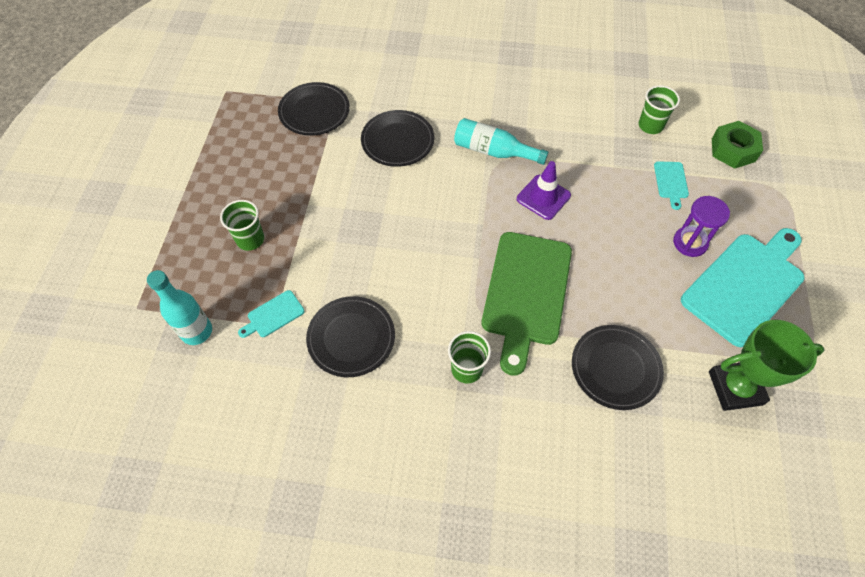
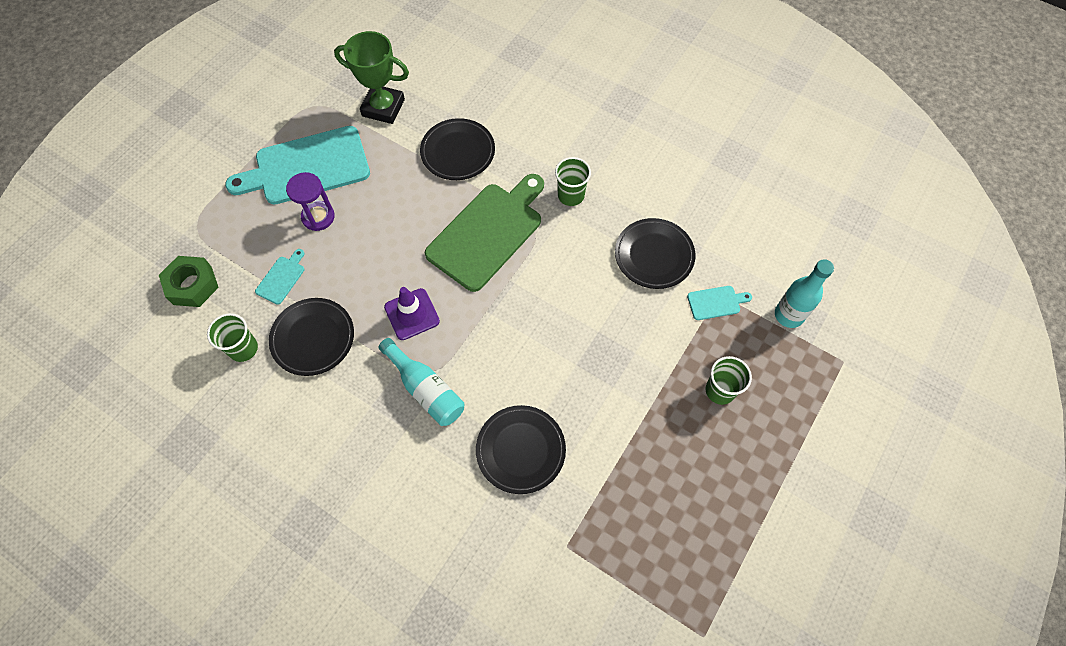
camera: 155 degrees left, 5 degrees up
black plate [278,82,350,136] -> black plate moved to [269,298,354,376]

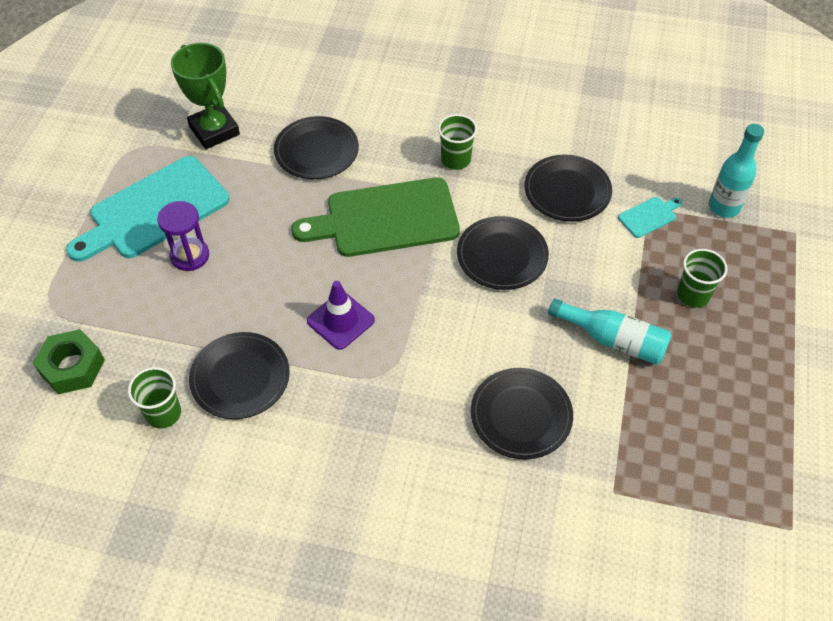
camera: 20 degrees left, 10 degrees down
turquoise cutting board [255,249,304,305] -> none
green trophy [334,31,409,124] -> green trophy turned 60 degrees clockwise [171,43,240,149]
turquoise bottle [378,338,464,426] -> turquoise bottle moved to [548,298,672,365]
green cutting board [425,174,544,292] -> green cutting board turned 120 degrees counterclockwise [292,178,460,257]
none -> black plate [457,216,549,290]

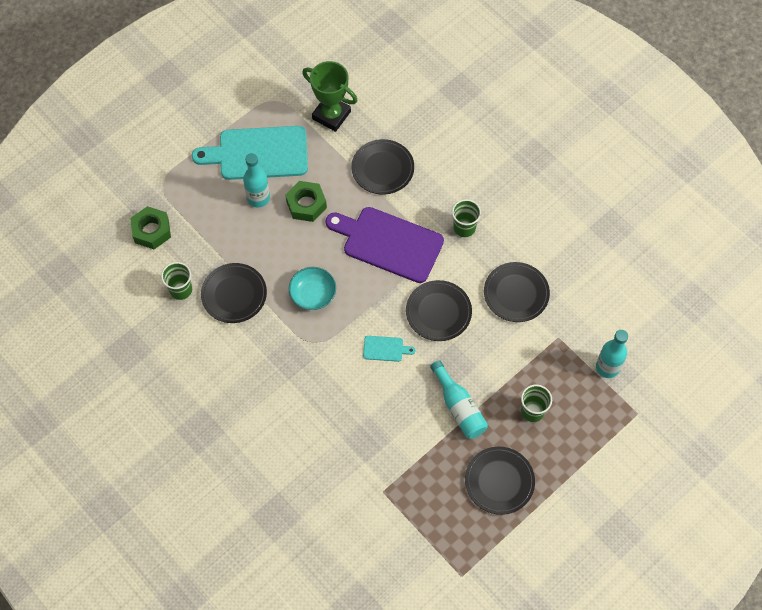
camera: 35 degrees right, 10 degrees up
purple hourglass [157,201,209,271] -> turquoise bottle [243,153,270,208]
green trophy [171,43,240,149] -> green trophy turned 60 degrees counterclockwise [302,61,357,132]
green cutting board [292,178,460,257] -> purple cutting board [325,207,444,283]
purple traffic cone [307,281,375,350] -> turquoise bowl [289,267,336,310]
black plate [471,368,573,459] -> black plate moved to [465,446,535,515]
turquoise cutting board [618,197,682,238] -> turquoise cutting board moved to [363,336,415,362]
none -> green nut [285,181,327,222]

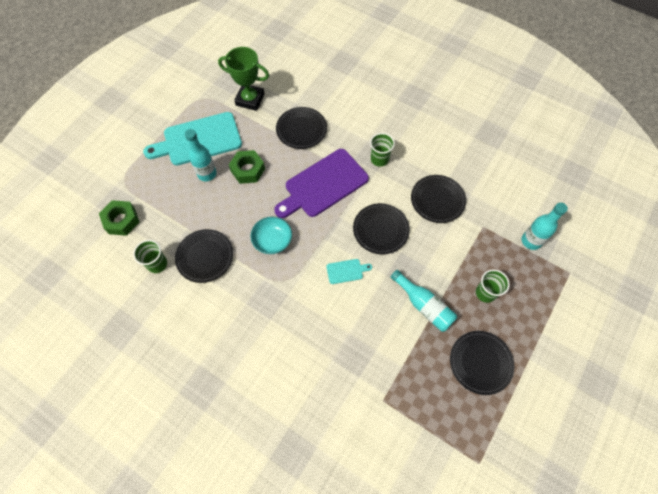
camera: 15 degrees left, 0 degrees up
purple cutting board [325,207,444,283] -> purple cutting board turned 45 degrees counterclockwise [274,149,369,218]

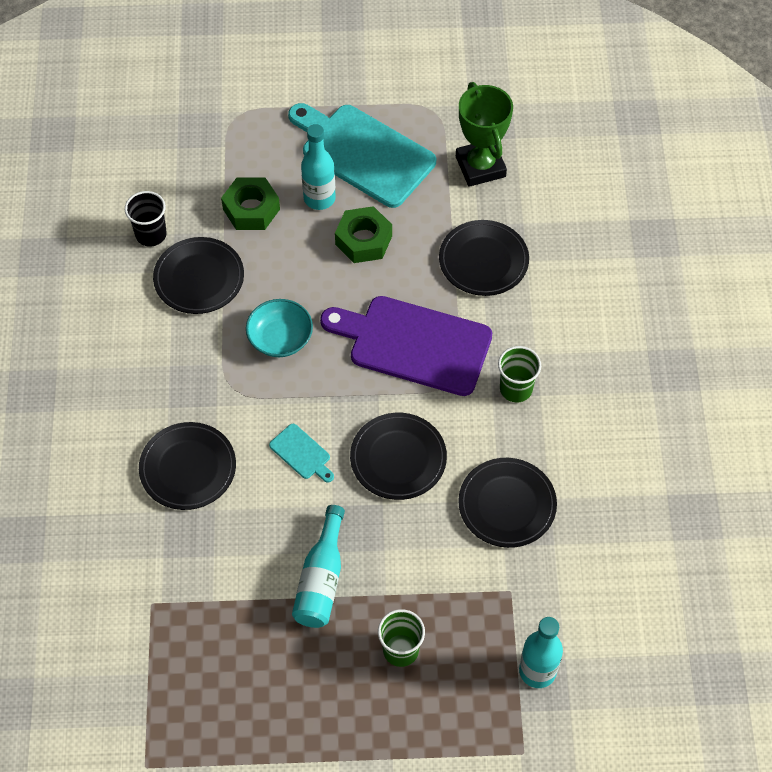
camera: 55 degrees right, 5 degrees down
green nut [99,200,139,236] -> green nut moved to [221,177,280,230]
green cup [133,240,167,273] -> black cup [125,191,167,246]
black plate [450,331,514,395] -> black plate moved to [139,422,236,510]

